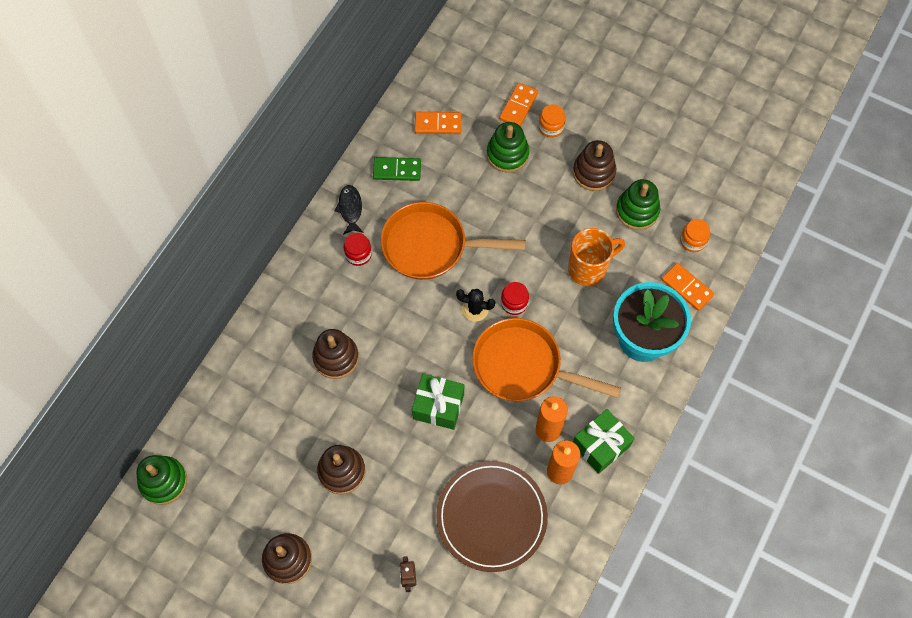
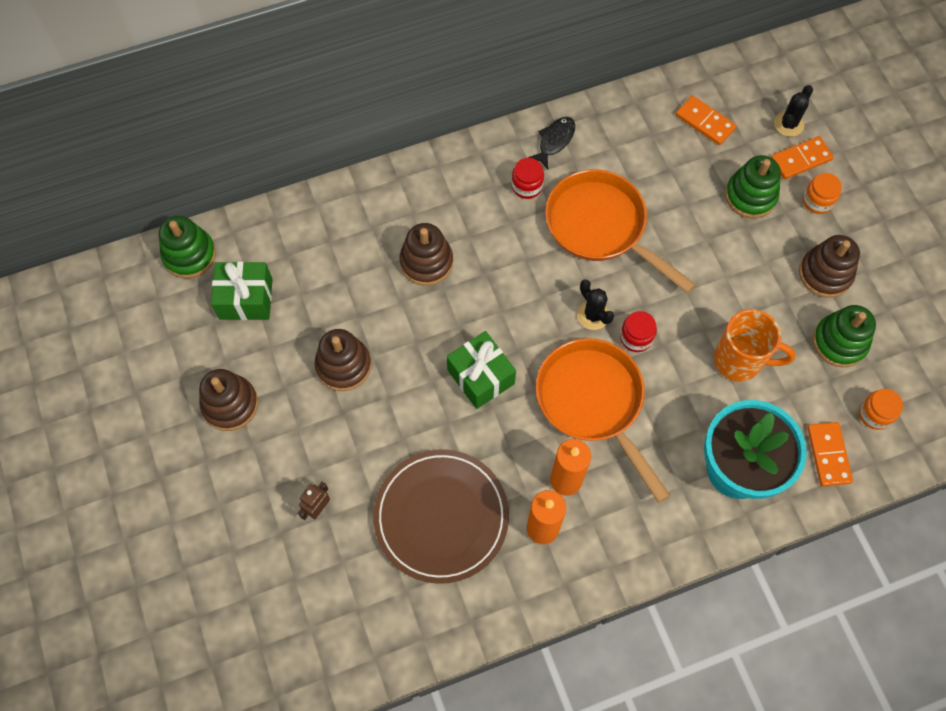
camera: 40 degrees right, 0 degrees up
green domino [373,157,421,181] -> none
green gift [573,409,635,474] -> green gift moved to [211,261,273,320]
none -> black cactus [774,85,813,137]

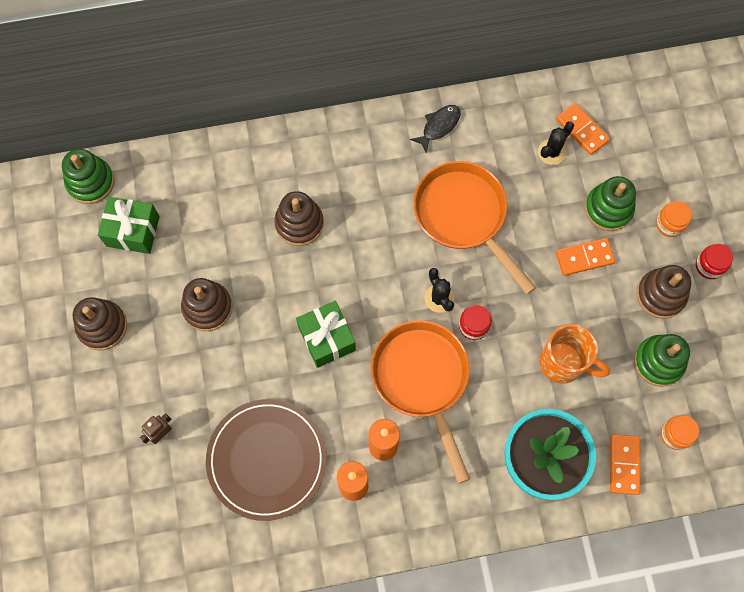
camera: 10 degrees right, 5 degrees up
red jar [511,158,544,199] -> red jar moved to [696,244,733,279]
orange domino [771,136,834,179] -> orange domino moved to [556,238,615,276]
black cactus [774,85,813,137] -> black cactus moved to [538,121,574,165]

